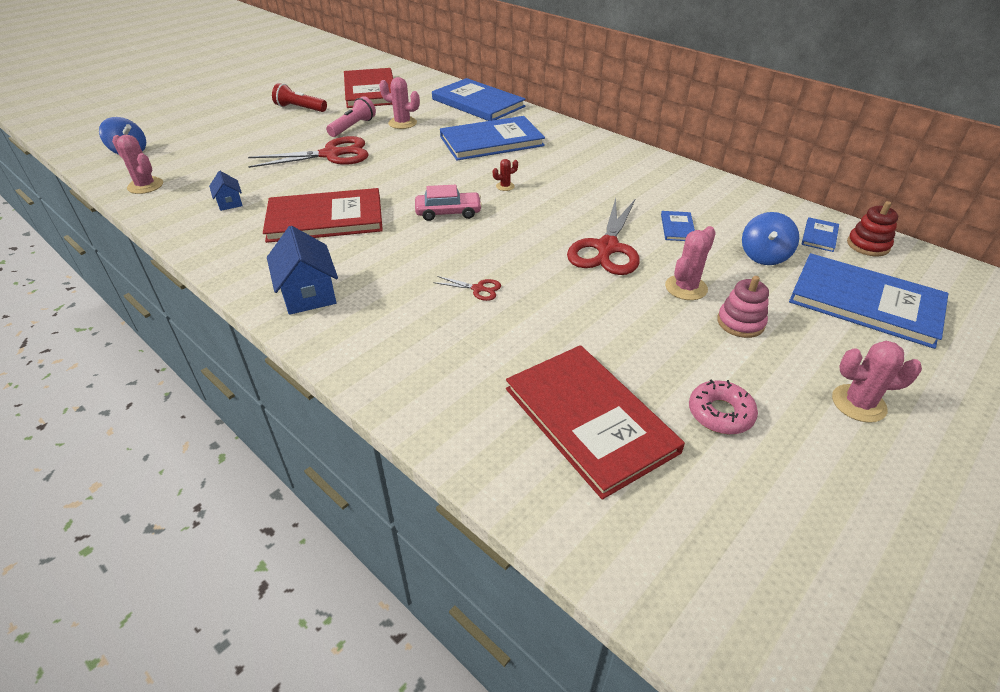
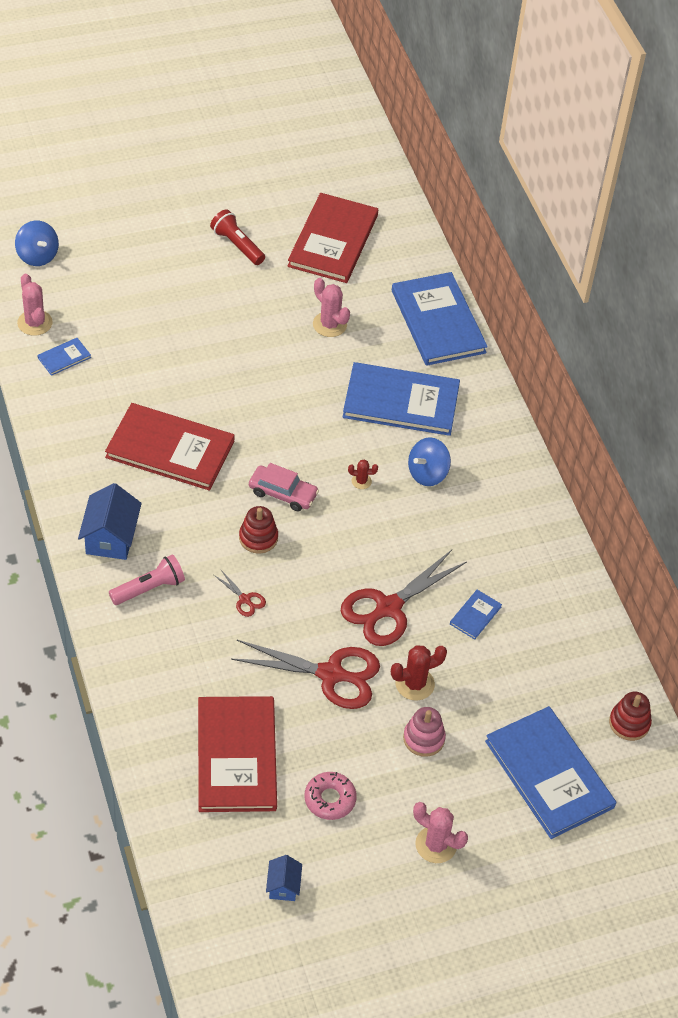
camera: 25 degrees right, 10 degrees up
blue house [209,171,243,211] -> blue house moved to [266,855,302,901]
red scissors [248,136,369,168] -> red scissors moved to [231,640,380,709]
pink flashlight [326,96,376,137] -> pink flashlight moved to [109,554,185,605]
pink cactus [665,226,716,300] -> red cactus [391,645,447,701]
blue spinning top [742,212,799,265] -> blue spinning top moved to [408,437,451,486]
blue book [802,217,839,252] -> blue book moved to [37,338,91,376]
none -> red stacking toy [239,506,278,554]

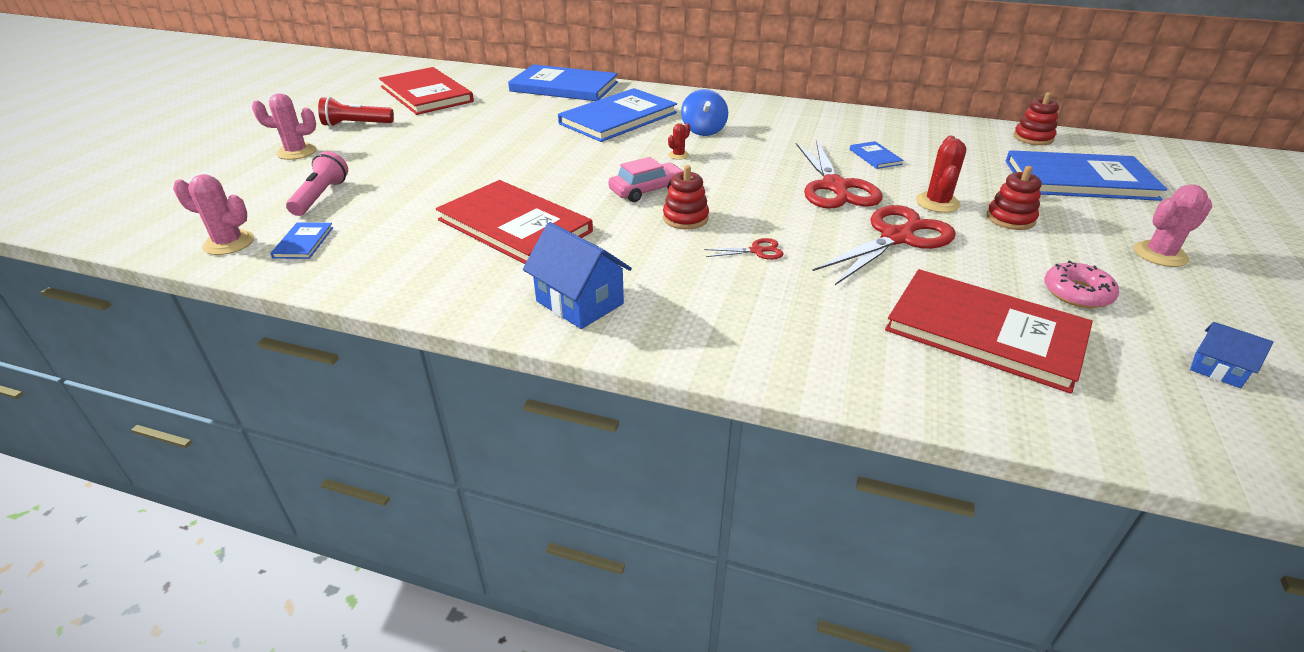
camera: 50 degrees left, 15 degrees down
blue spinning top [15,221,59,266] -> none
red book [105,403,235,491] -> red book turned 75 degrees clockwise [436,180,593,264]
pink flashlight [109,554,185,605] -> pink flashlight moved to [286,151,348,216]
pink cactus [313,278,350,337] -> pink cactus moved to [252,93,316,160]
pink stacking toy [403,707,446,757] -> red stacking toy [987,166,1042,230]

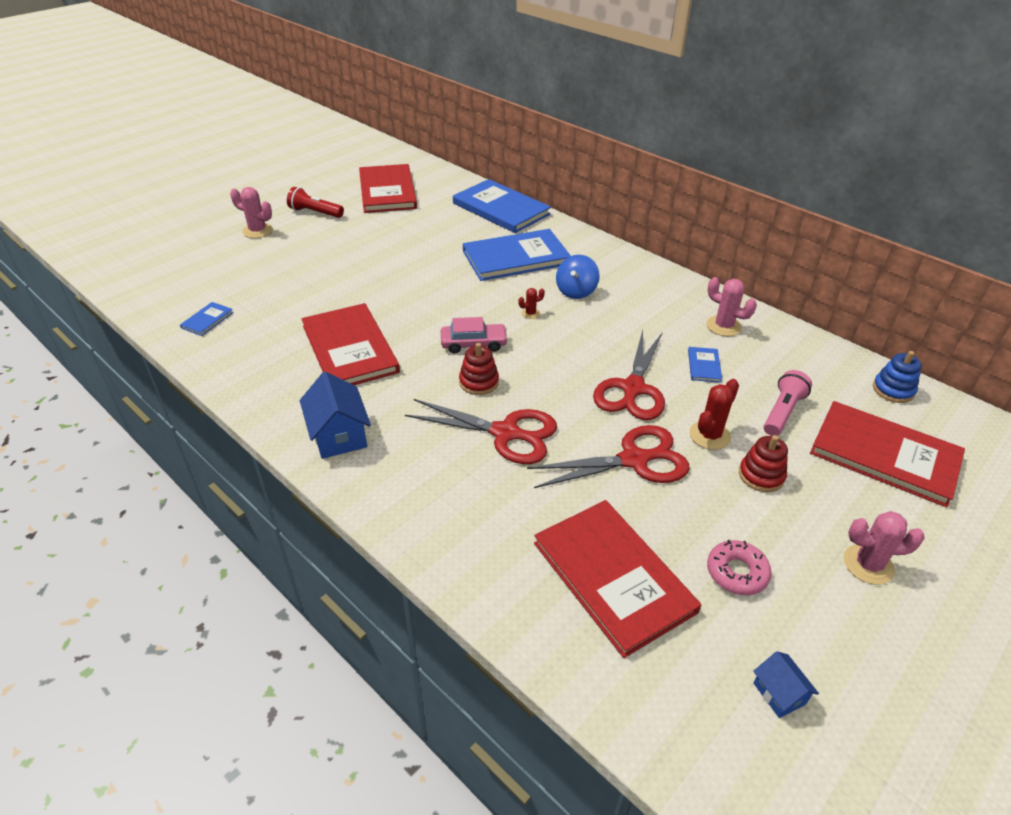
camera: 25 degrees right, 5 degrees up
pink cactus [173,174,254,255] -> pink cactus moved to [707,277,757,336]
pink flashlight [286,151,348,216] -> pink flashlight moved to [764,370,812,436]
red scissors [704,238,784,260] -> red scissors [405,399,557,464], size x2.29
blue book [1006,150,1167,201] -> red book [810,401,965,507]
red stacking toy [1013,92,1059,145] -> blue stacking toy [873,351,922,403]

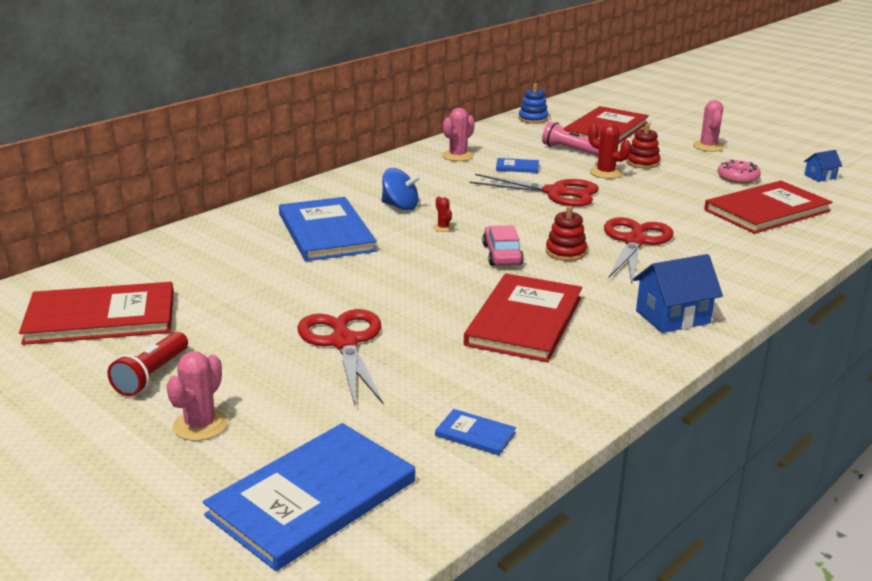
camera: 90 degrees left, 15 degrees down
red book [302,303,400,385] -> red book turned 45 degrees counterclockwise [464,273,582,362]
blue book [453,179,551,233] -> blue book moved to [203,423,415,571]
red scissors [527,425,690,488] -> red scissors moved to [297,309,384,406]

